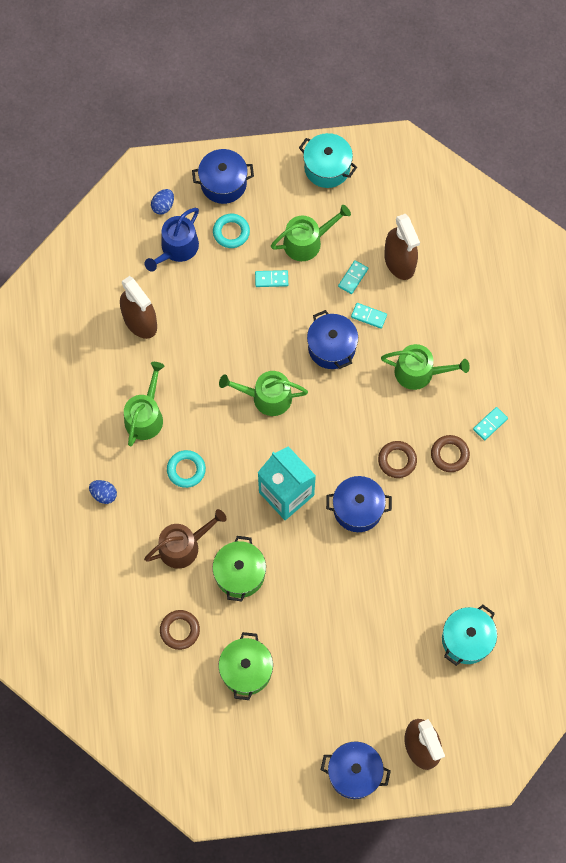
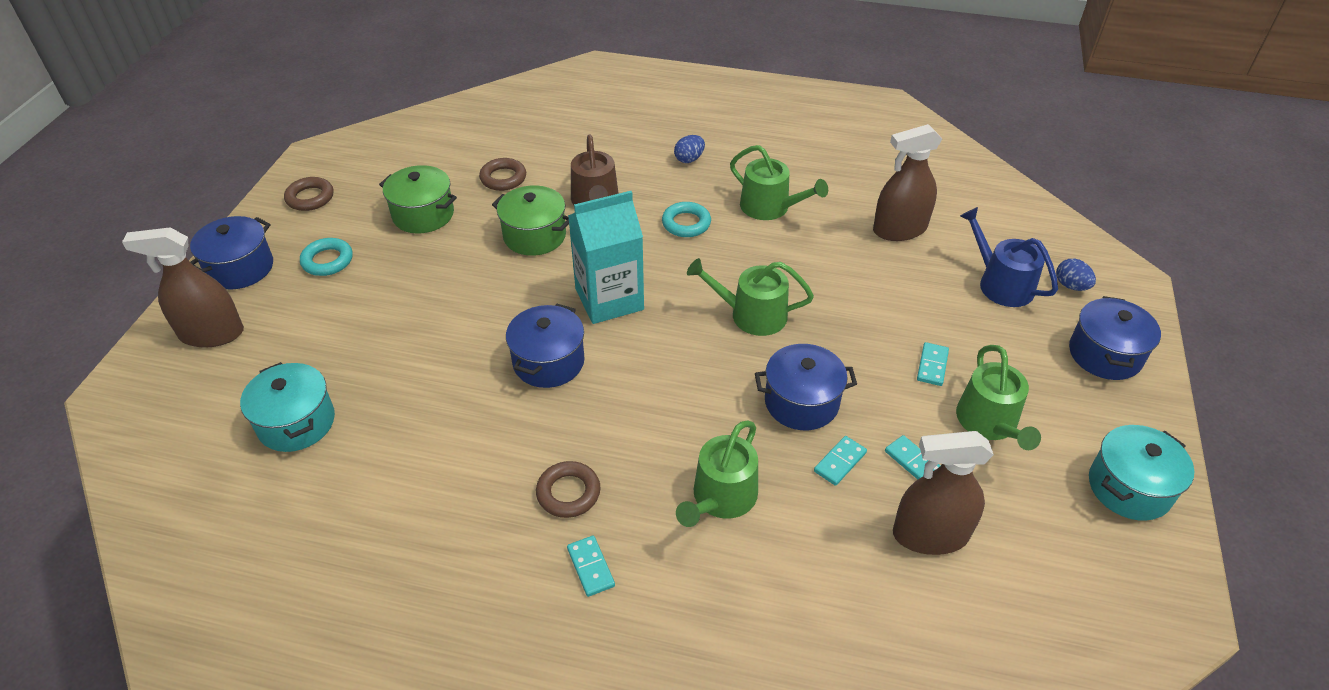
camera: 110 degrees right, 25 degrees down
turquoise ring [213,214,250,248] -> turquoise ring moved to [300,238,353,276]
green watering can [219,371,308,416] -> green watering can turned 105 degrees counterclockwise [687,258,814,336]
brown ring [378,441,417,478] -> brown ring moved to [284,177,334,211]

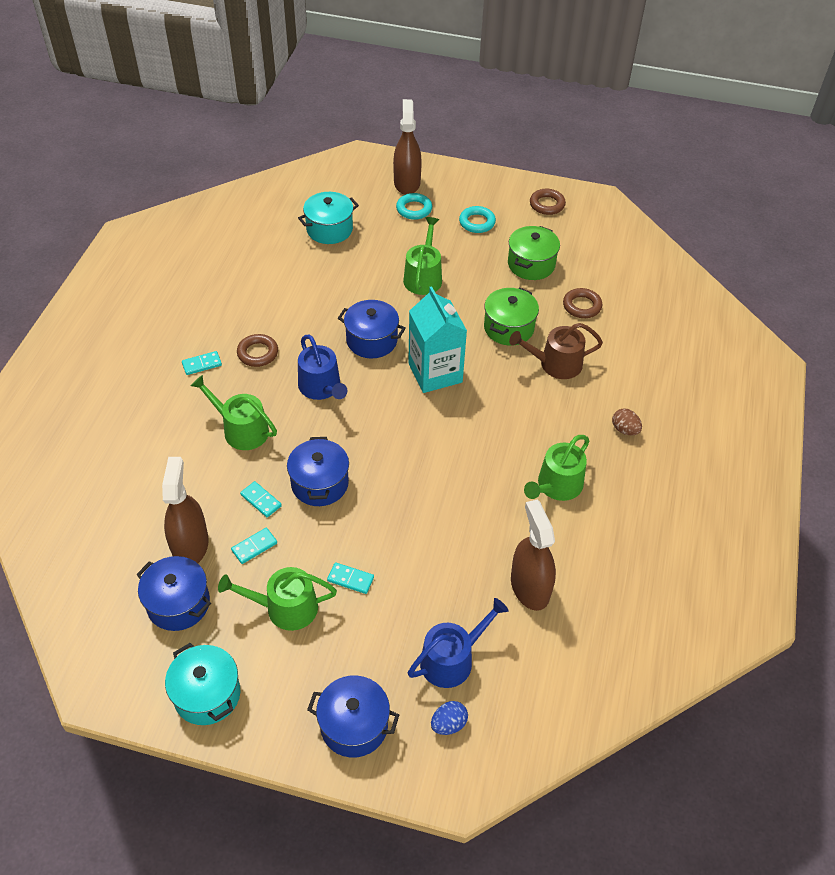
camera: 90 degrees right, 5 degrees up
blue pot [190,216,273,290] -> blue pot moved to [136,556,211,631]
turquoise ring [662,202,711,237] -> turquoise ring moved to [396,193,432,220]
blue egg [674,135,705,163] -> brown egg [612,408,642,435]
green watering can [687,258,814,336] -> green watering can moved to [403,217,442,295]
none -> blue watering can [298,335,347,400]

